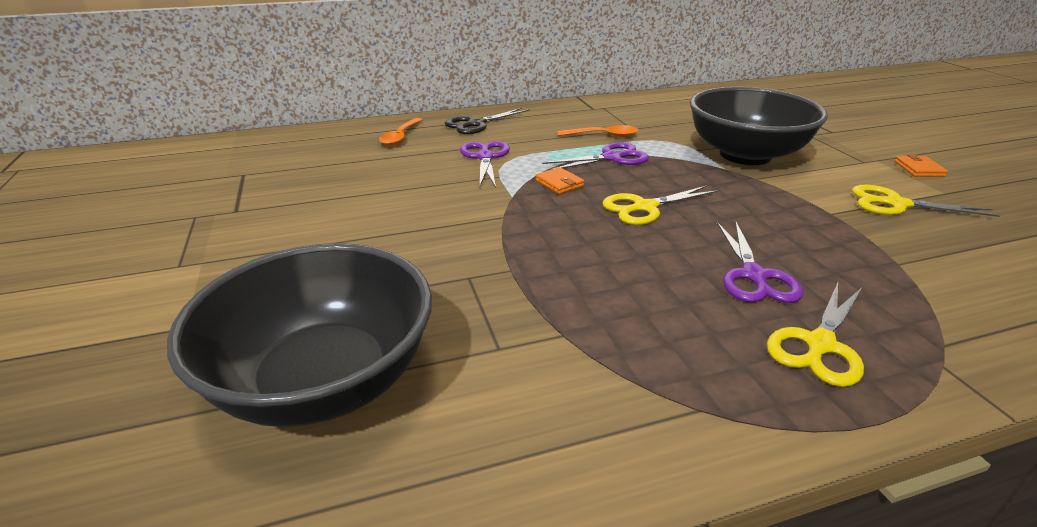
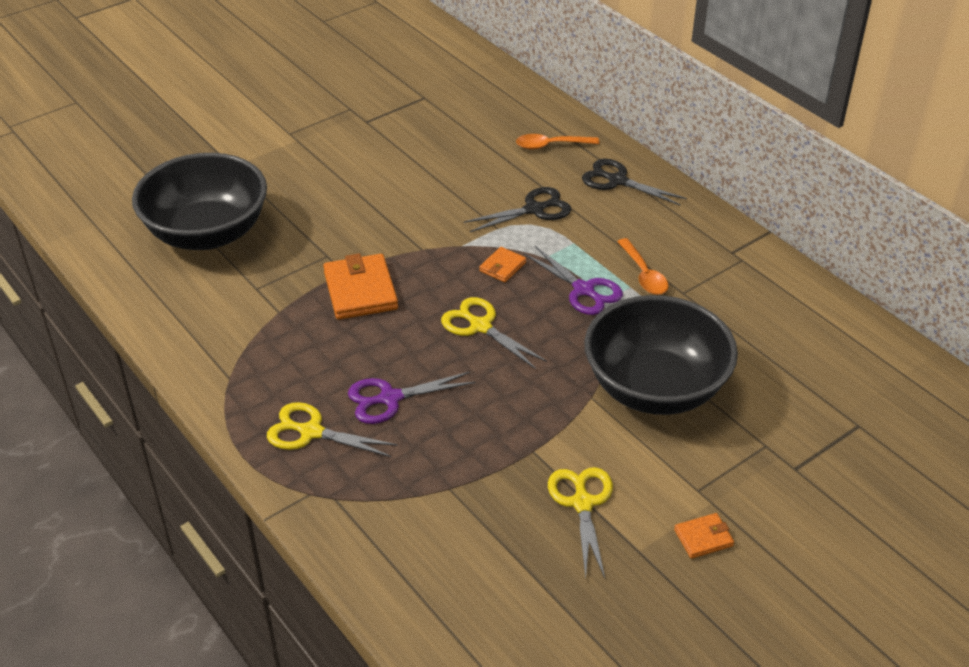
camera: 70 degrees right, 10 degrees up
purple scissors [460,141,510,188] -> black scissors [464,187,571,232]
none -> orange wallet [323,253,398,320]

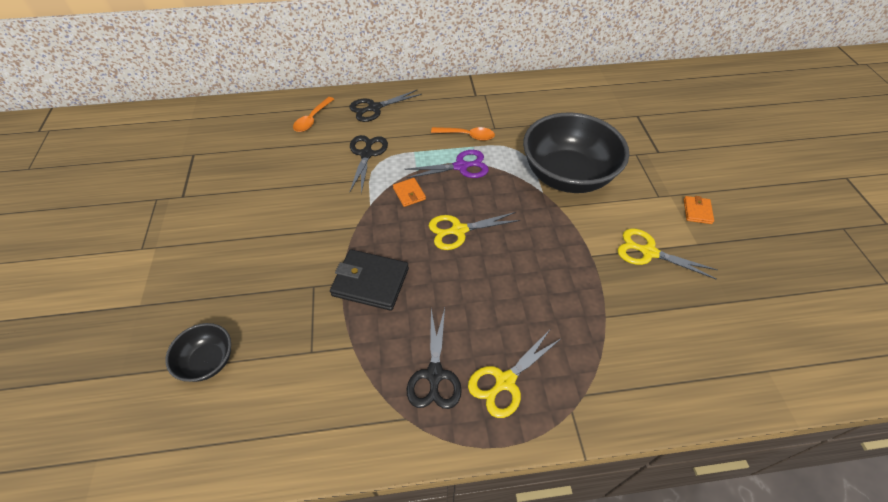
camera: 60 degrees left, 10 degrees up
black bowl [132,153,267,250] -> black bowl [165,323,231,382], size x0.47
orange wallet [323,253,398,320] -> black wallet [330,249,409,311]
purple scissors [348,372,476,424] -> none
none -> black scissors [407,308,462,409]

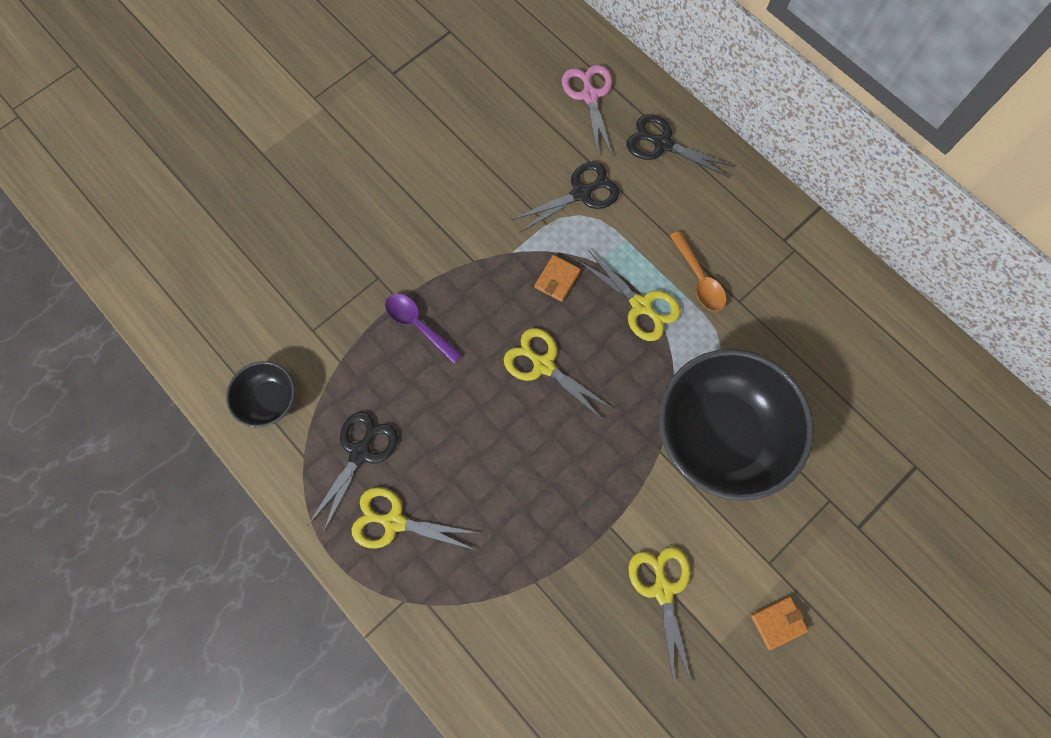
camera: 55 degrees right, 20 degrees up
black bowl [165,323,231,382] -> black bowl moved to [226,361,295,428]
orange spoon [293,97,334,132] -> pink scissors [562,64,613,157]
black wallet [330,249,409,311] -> purple spoon [385,294,462,364]
purple scissors [405,150,489,178] -> yellow scissors [577,250,681,341]
black scissors [407,308,462,409] -> black scissors turned 150 degrees clockwise [308,412,398,533]

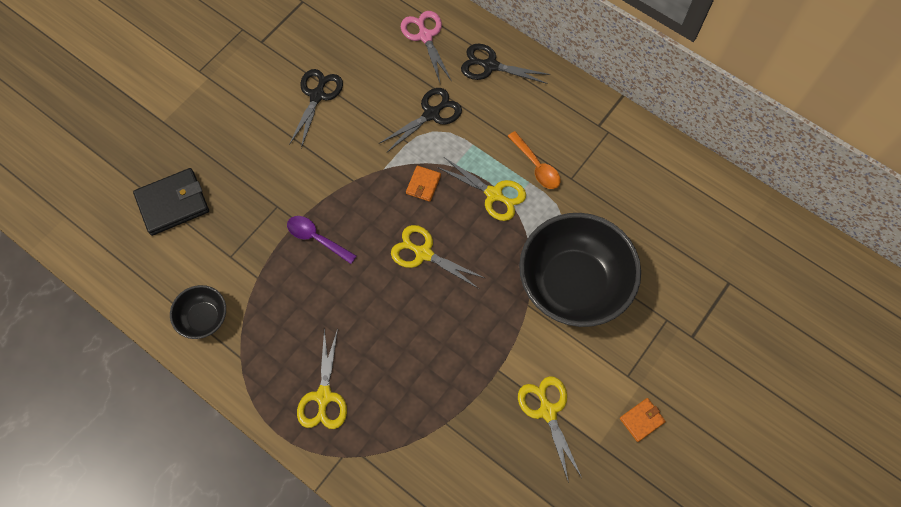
camera: 10 degrees left, 5 degrees down
black scissors [308,412,398,533] -> black scissors moved to [289,69,343,148]
yellow scissors [351,487,478,550] -> yellow scissors turned 90 degrees counterclockwise [297,328,347,429]
none -> black wallet [133,168,209,236]

